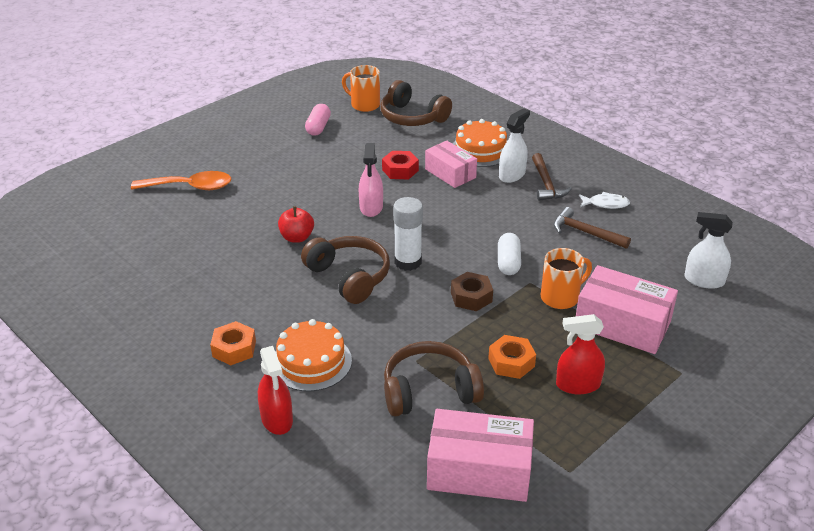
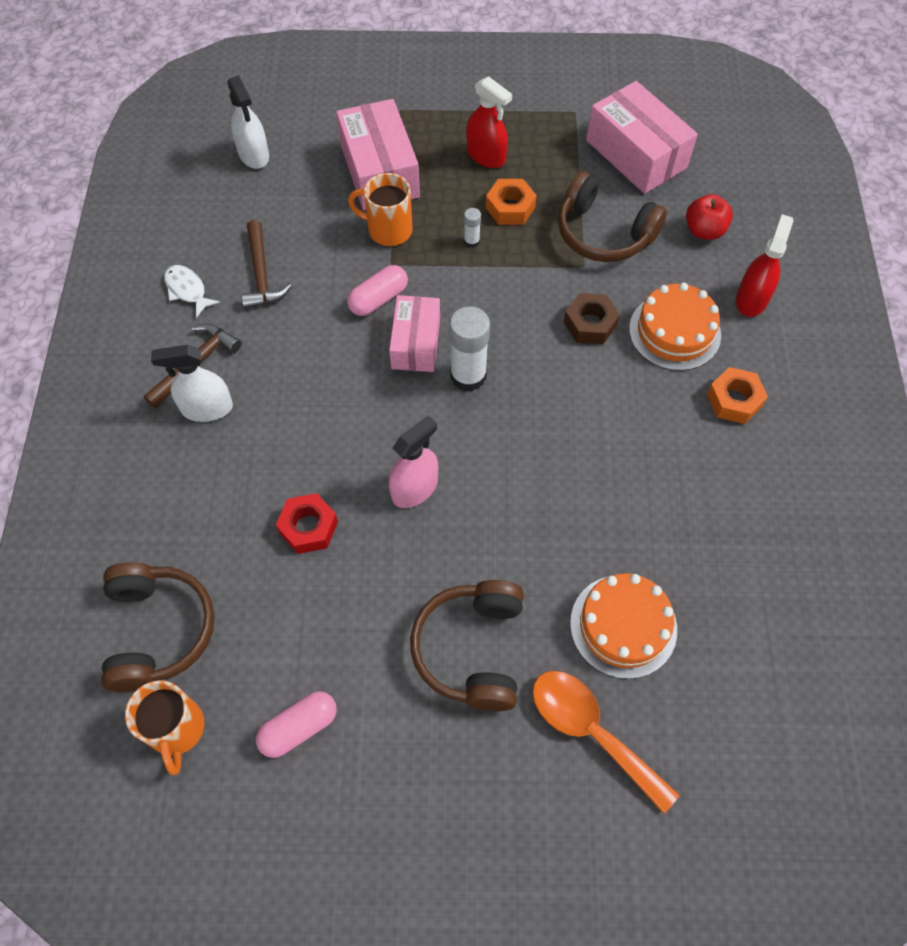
camera: 135 degrees left, 25 degrees up
red apple [278,206,314,243] -> red apple moved to [686,194,733,240]
brown headphones [301,236,390,304] -> brown headphones moved to [410,580,524,711]
pink box [425,141,477,188] -> pink box moved to [389,295,440,372]
brown nut [451,272,493,311] -> brown nut moved to [564,293,620,344]
orange cake [452,119,507,167] -> orange cake moved to [570,573,677,679]
white capsule [498,233,521,275] -> pink capsule [347,265,408,316]
none -> white glue stick [464,208,481,248]

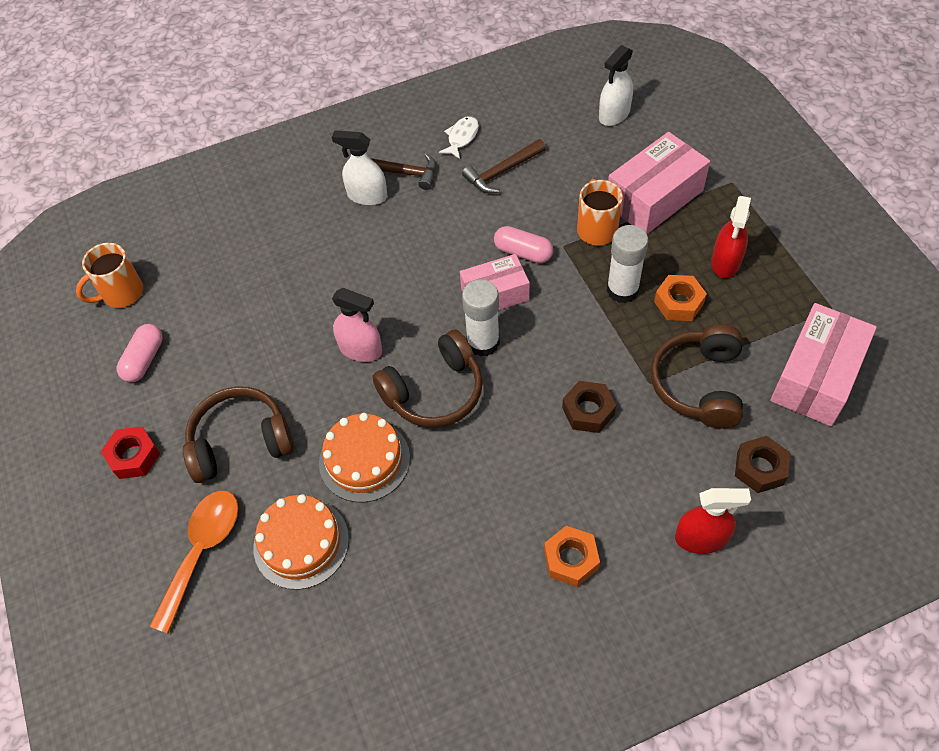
camera: 70 degrees right, 5 degrees down
brown headphones [101,562,215,692] -> brown headphones moved to [372,329,483,428]
white spray bottle [151,345,233,422] -> white spray bottle turned 45 degrees counterclockwise [332,130,388,205]
pink capsule [256,691,337,758] -> pink capsule turned 75 degrees clockwise [117,324,163,382]
red nut [276,493,338,554] -> red nut moved to [101,426,160,479]
white glue stick [464,208,481,248] -> white glue stick [607,225,648,303], size x2.11
orange cake [629,283,721,371] -> orange cake moved to [319,413,410,502]
red apple [686,194,733,240] -> brown nut [735,436,790,493]

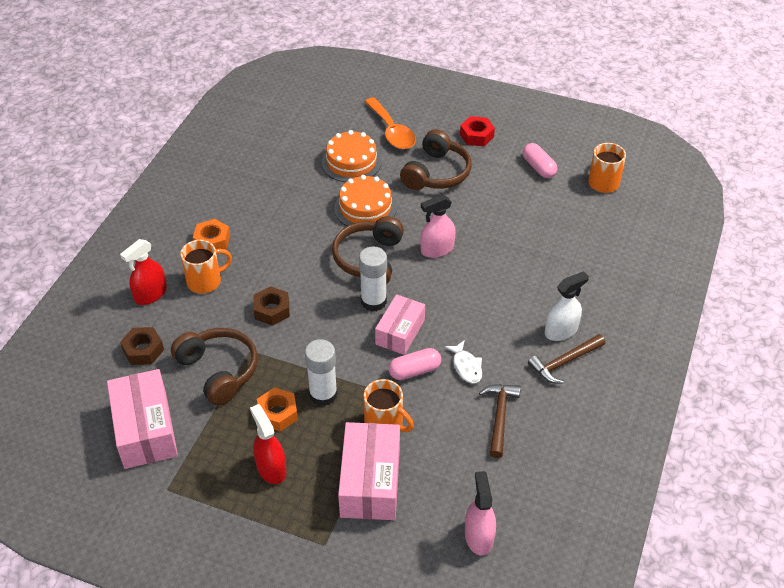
camera: 130 degrees right, 10 degrees down
white fish [439,116,479,159] -> white fish moved to [444,340,482,384]
white spray bottle [599,45,633,126] -> pink spray bottle [465,471,496,556]
none -> orange mug [180,240,232,294]

